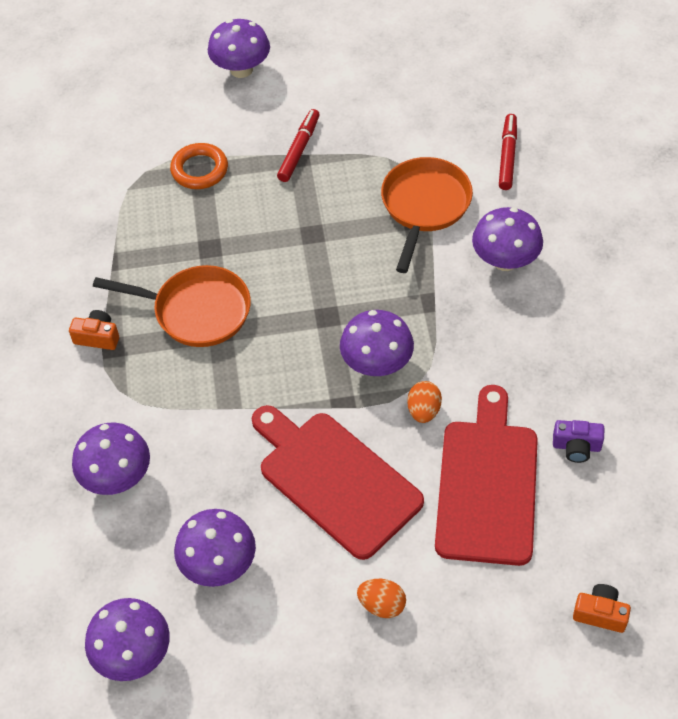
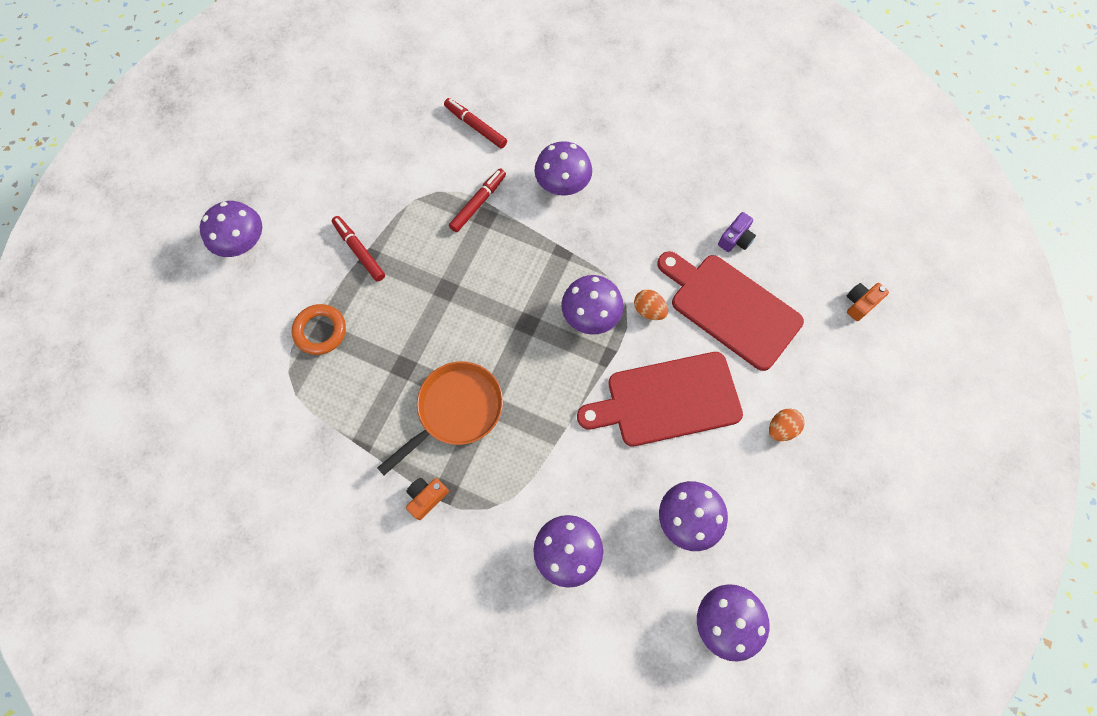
camera: 60 degrees left, 15 degrees up
orange pan [381,157,473,273] -> red marker [449,168,506,232]

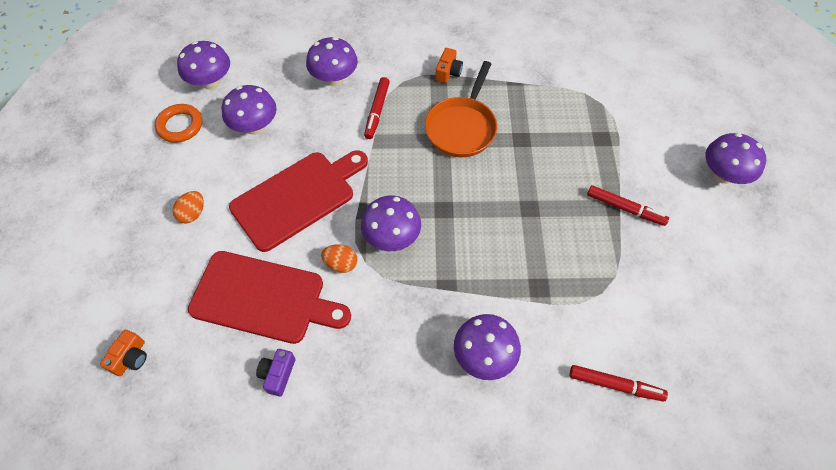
camera: 155 degrees right, 10 degrees down
orange ring [292,304,346,355] -> orange ring moved to [155,104,202,143]
red marker [449,168,506,232] -> red marker moved to [364,77,390,139]

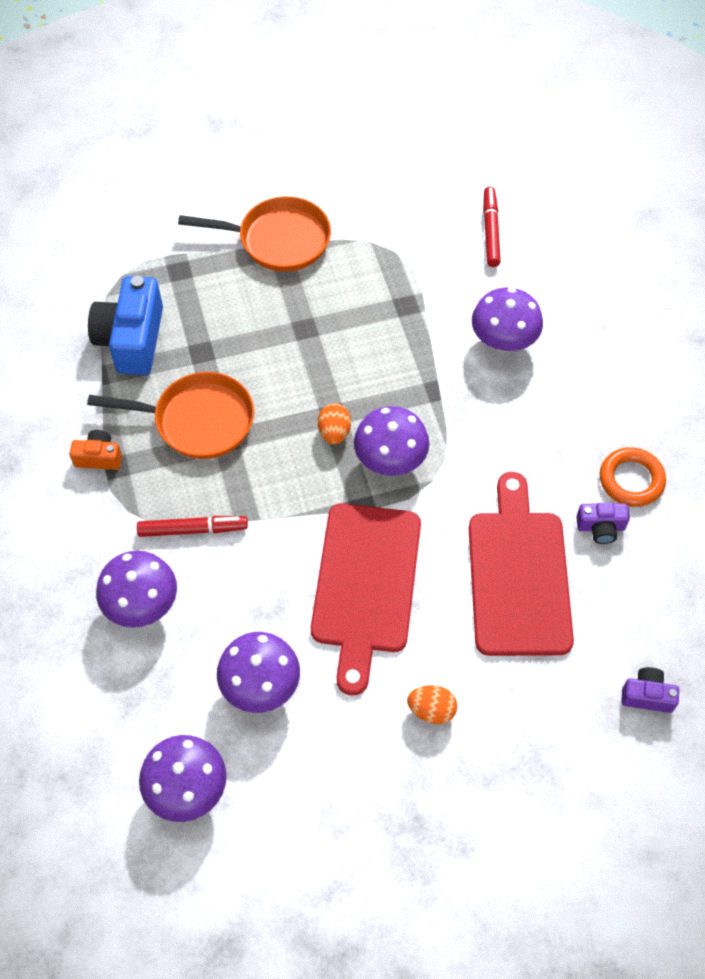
camera: 105 degrees left, 0 degrees up
orange camera [100,330,147,376] -> purple camera [621,667,679,713]
orange ring [155,104,202,143] -> orange ring moved to [600,447,666,507]
red cutting board [229,150,368,252] -> red cutting board turned 120 degrees counterclockwise [311,503,421,695]
orange egg [321,244,358,273] -> orange egg moved to [318,403,351,445]
red marker [587,185,669,226] -> orange pan [178,196,331,272]
purple mushroom [706,133,766,184] -> none
none -> blue camera [88,276,163,375]

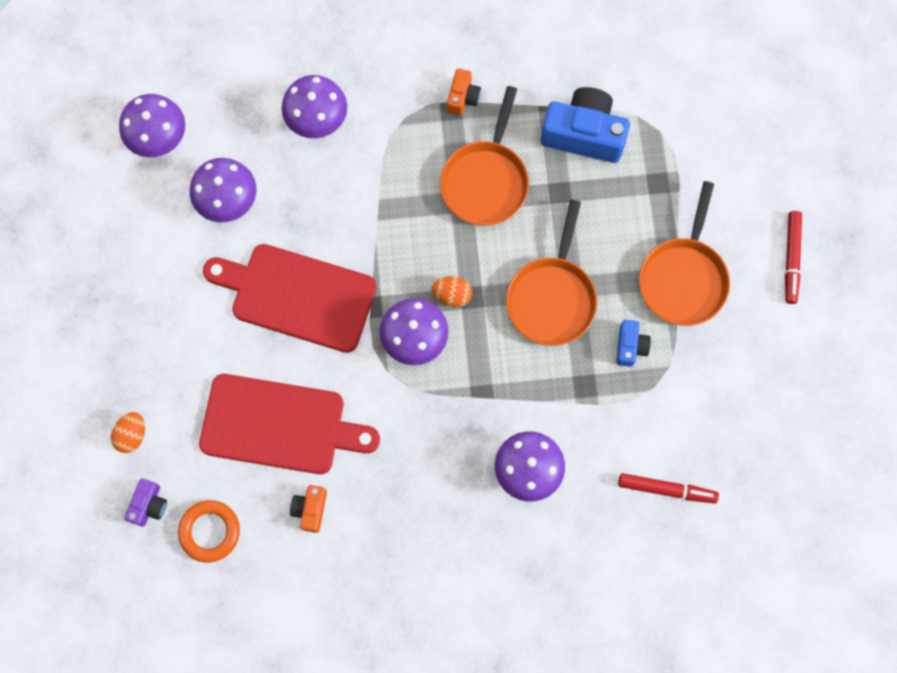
camera: 100 degrees right, 15 degrees up
red marker [137,516,248,537] -> red marker moved to [785,211,802,304]
orange egg [407,685,457,724] -> orange egg moved to [111,412,145,453]
purple camera [576,503,630,544] -> orange camera [290,485,327,533]
orange ring [600,447,666,507] -> orange ring moved to [178,500,240,562]
none -> orange pan [506,200,597,346]
none -> blue camera [616,320,651,367]

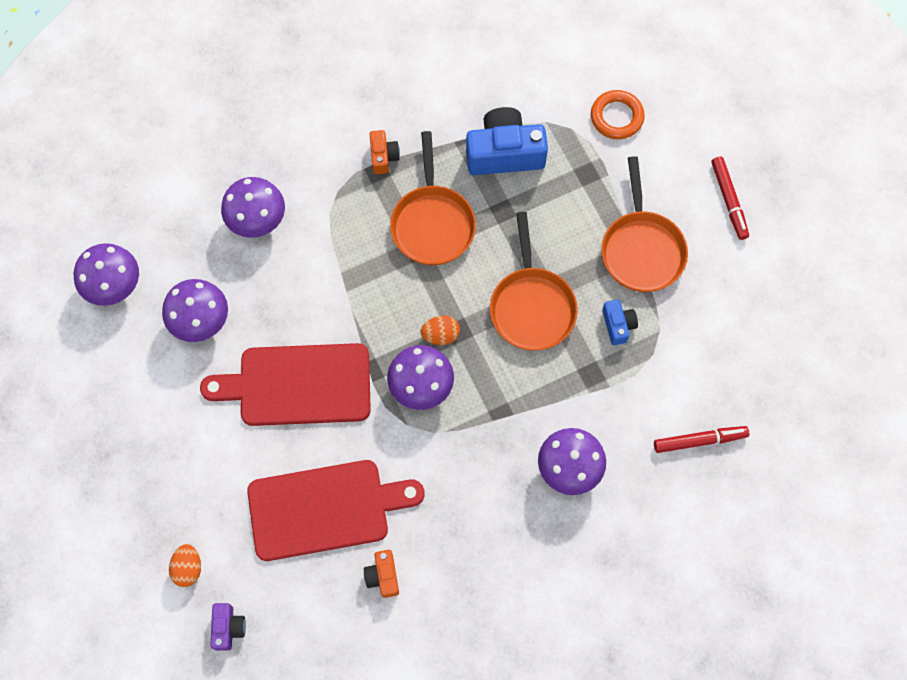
camera: 20 degrees left, 5 degrees down
orange ring [178,500,240,562] -> orange ring moved to [591,90,645,139]

